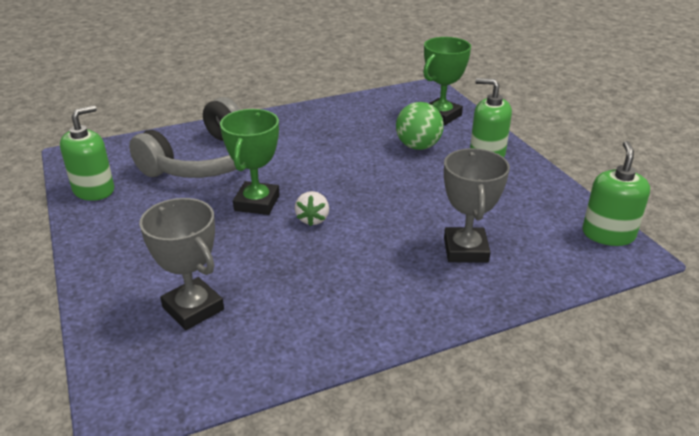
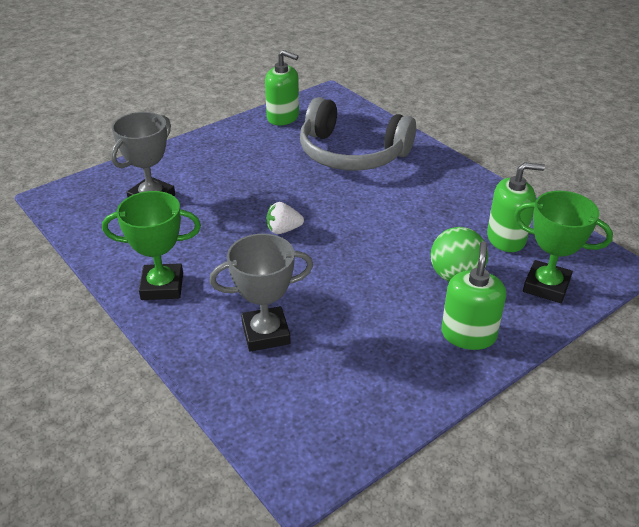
camera: 75 degrees right, 5 degrees up
green trophy [220,109,280,215] -> green trophy moved to [102,191,201,300]
green soap dispenser [582,141,650,246] -> green soap dispenser moved to [487,162,545,252]

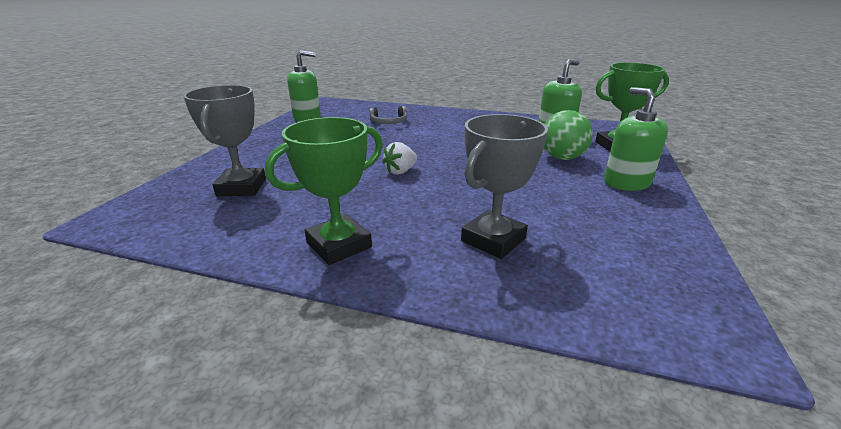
camera: 35 degrees left, 10 degrees down
grey headphones [300,97,416,171] -> grey headphones [369,106,407,124], size x0.41

